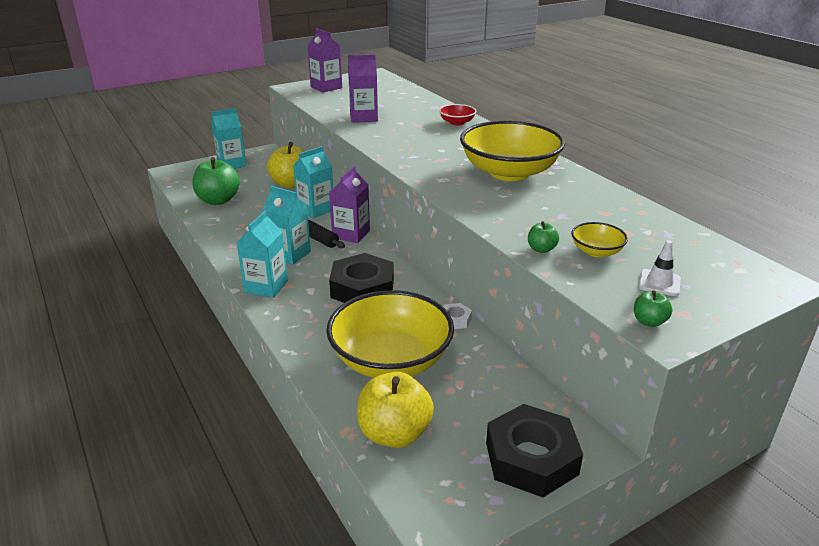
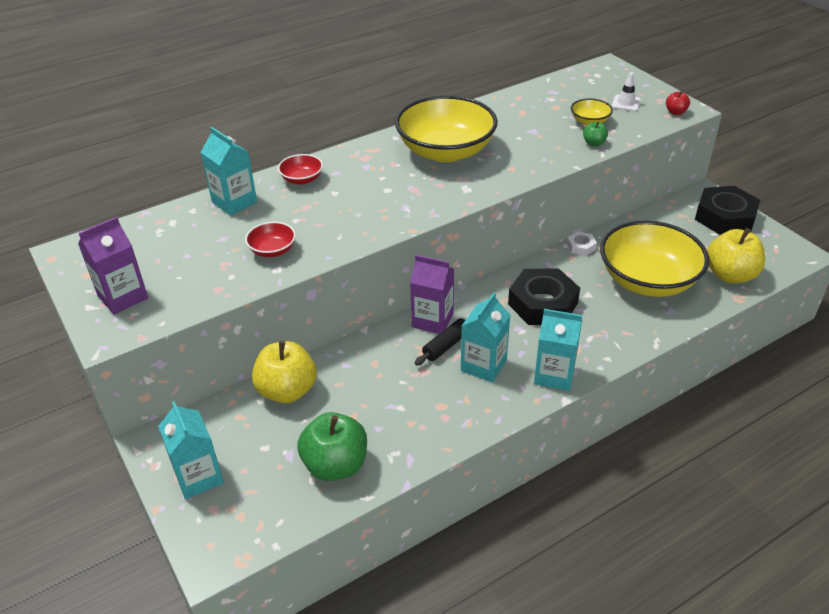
camera: 90 degrees left, 10 degrees up
turquoise carton [293,146,333,218] -> turquoise carton moved to [200,127,257,216]
purple carton [348,54,378,123] -> red bowl [245,222,296,257]
green apple [634,290,672,327] -> red apple [666,91,690,115]

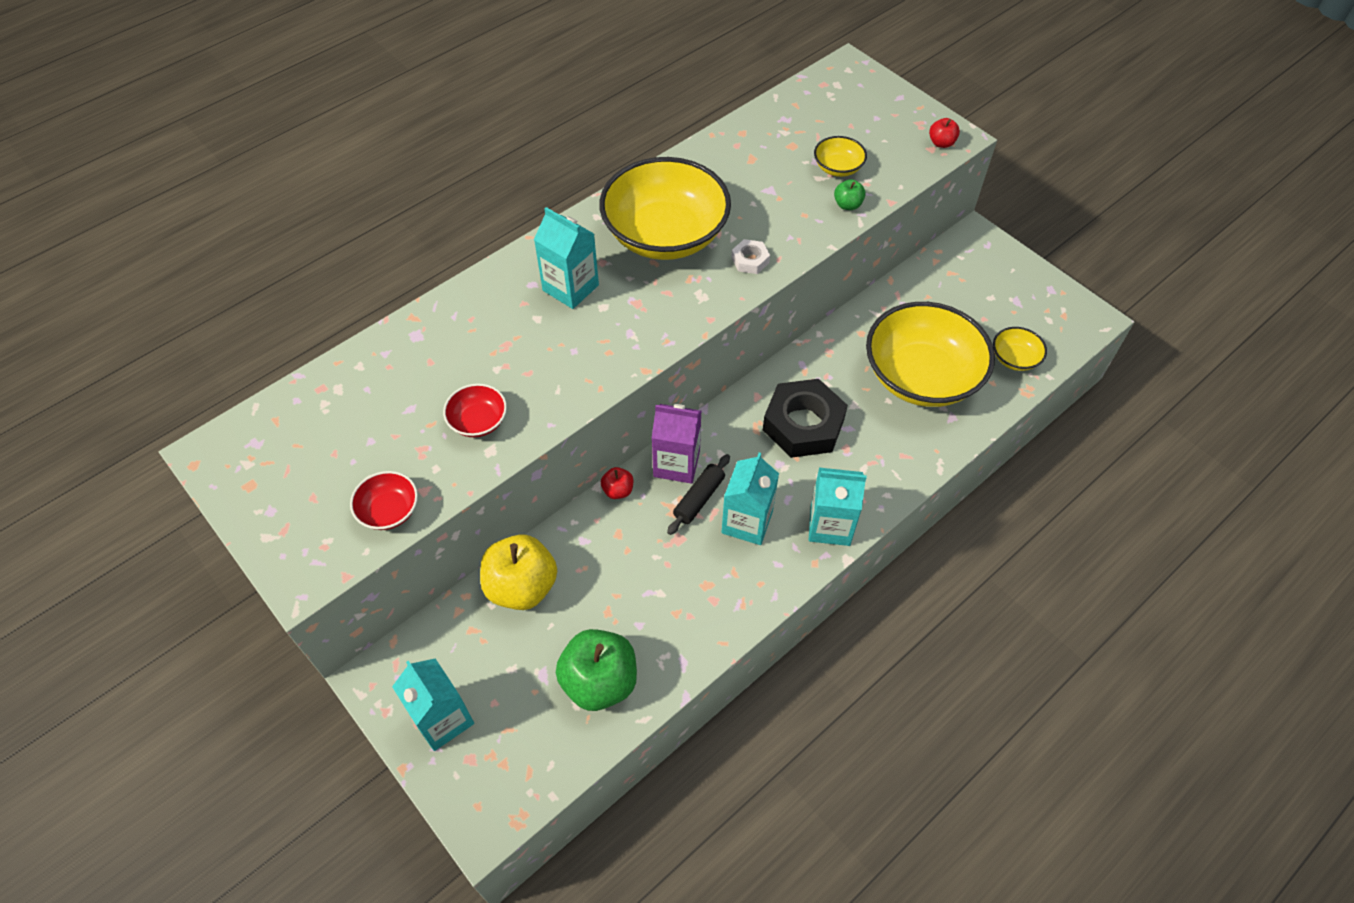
camera: 10 degrees left, 15 degrees up
purple carton [78,217,148,315] -> none
turquoise carton [200,127,257,216] -> turquoise carton moved to [534,207,599,309]
red bowl [278,154,323,185] -> red bowl moved to [350,471,418,530]
white nut [567,231,597,256] -> white nut moved to [731,239,770,274]
white traffic cone [612,72,641,111] -> none
black nut [695,186,760,235] -> none
yellow apple [707,228,765,283] -> yellow bowl [993,327,1047,371]
none -> red apple [601,467,633,499]

